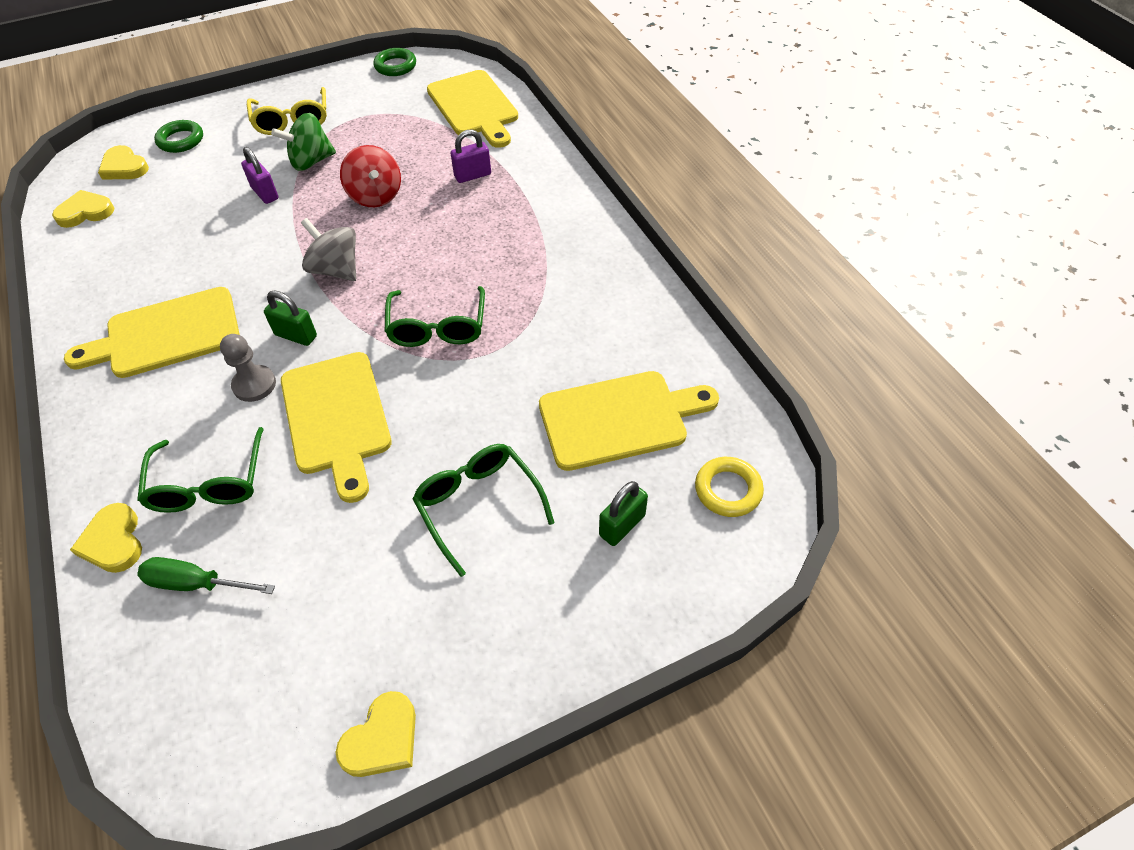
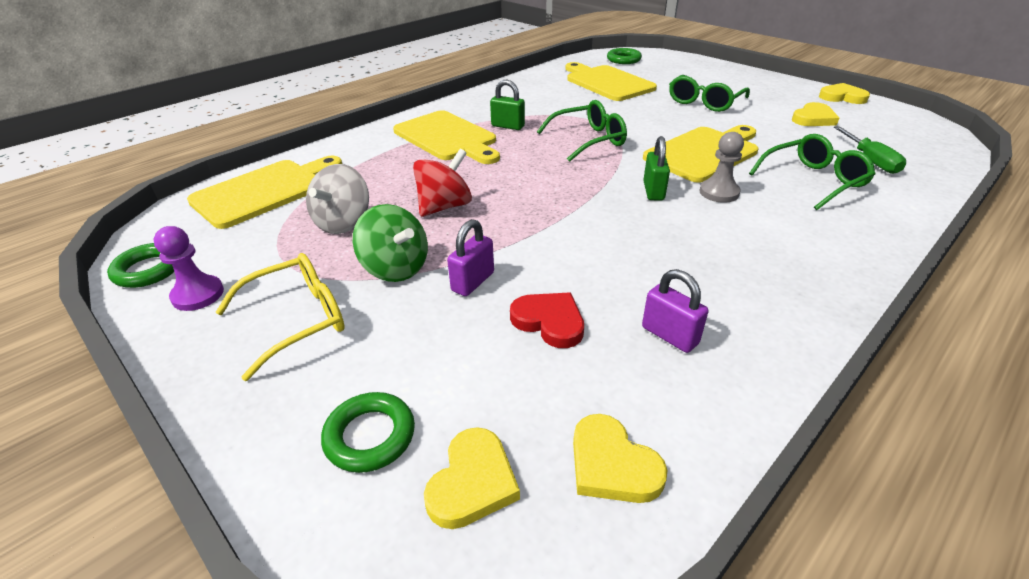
camera: 110 degrees left, 15 degrees down
yellow cutting board [64,287,240,378] -> yellow cutting board moved to [393,110,500,164]
yellow heart [70,503,142,573] -> yellow heart moved to [792,102,839,126]
grey spinning top [301,218,356,281] -> grey spinning top moved to [306,164,369,234]
purple padlock [451,129,491,183] -> purple padlock moved to [642,269,708,353]
green padlock [599,481,648,546] -> green padlock moved to [490,80,525,130]
yellow ring [695,457,764,517] -> green ring [607,48,642,64]
none -> purple pawn [154,226,224,311]
none -> red heart [510,292,584,348]

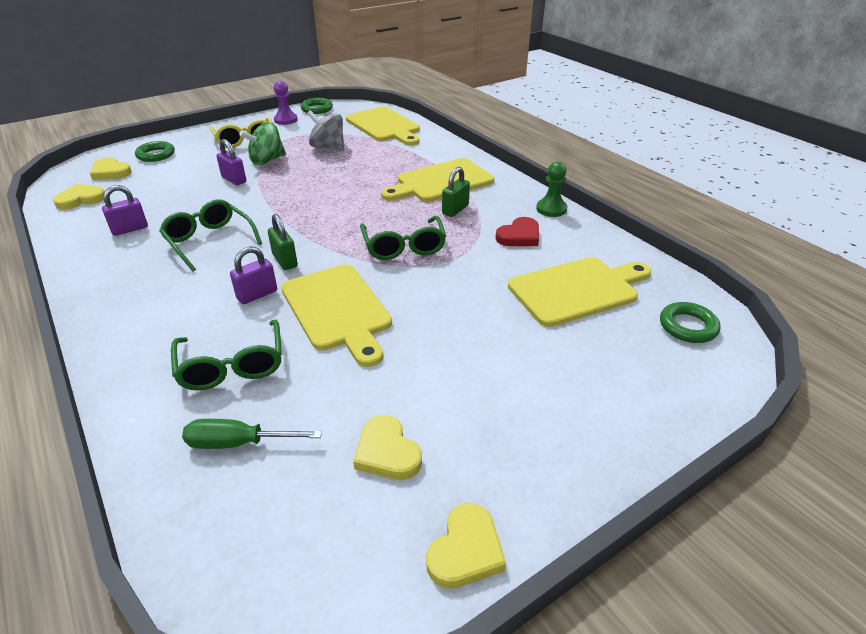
camera: 100 degrees right, 0 degrees up
red spinning top [413,149,472,217] -> none
red heart [510,292,584,348] -> red heart moved to [495,217,539,246]
green padlock [643,136,670,200] -> green padlock turned 45 degrees clockwise [268,214,298,270]
green glasses [669,75,750,112] -> green glasses moved to [159,199,262,272]
grey pawn [700,132,744,203] -> purple padlock [230,246,277,304]
none -> green pawn [536,162,567,217]

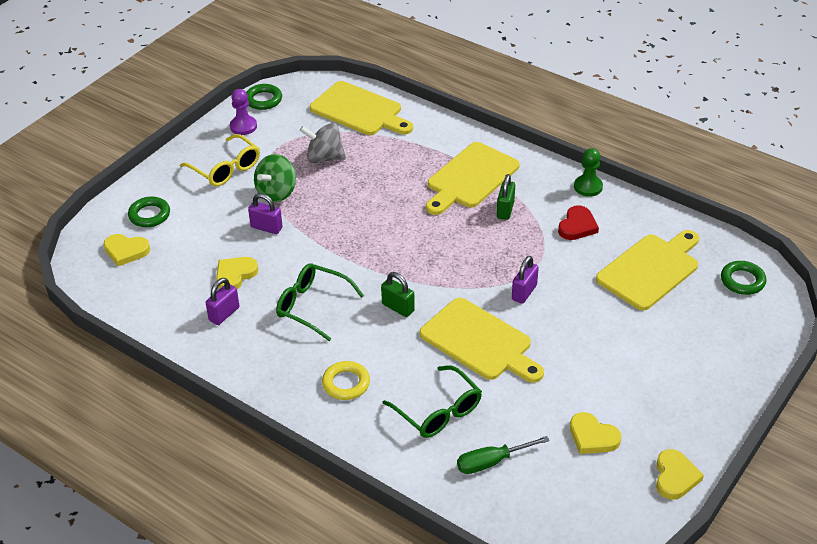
camera: 20 degrees left, 5 degrees up
yellow heart [53,184,105,210] -> yellow heart moved to [216,257,258,289]
purple padlock [230,246,277,304] -> purple padlock moved to [512,256,539,304]
green glasses [360,216,446,260] -> none
none -> yellow ring [322,361,370,400]

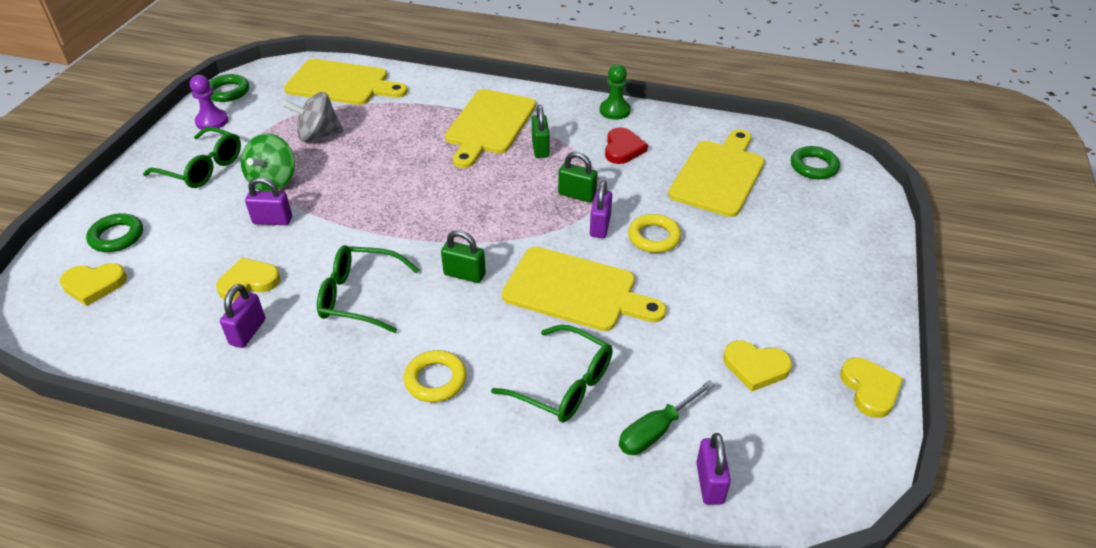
camera: 20 degrees left, 0 degrees up
yellow glasses [180,134,260,186] -> green glasses [143,127,241,188]
yellow heart [216,257,258,289] -> yellow heart turned 45 degrees clockwise [216,258,280,301]
none -> green padlock [558,152,597,202]
none -> yellow ring [628,214,681,253]
none -> purple padlock [696,433,731,505]

